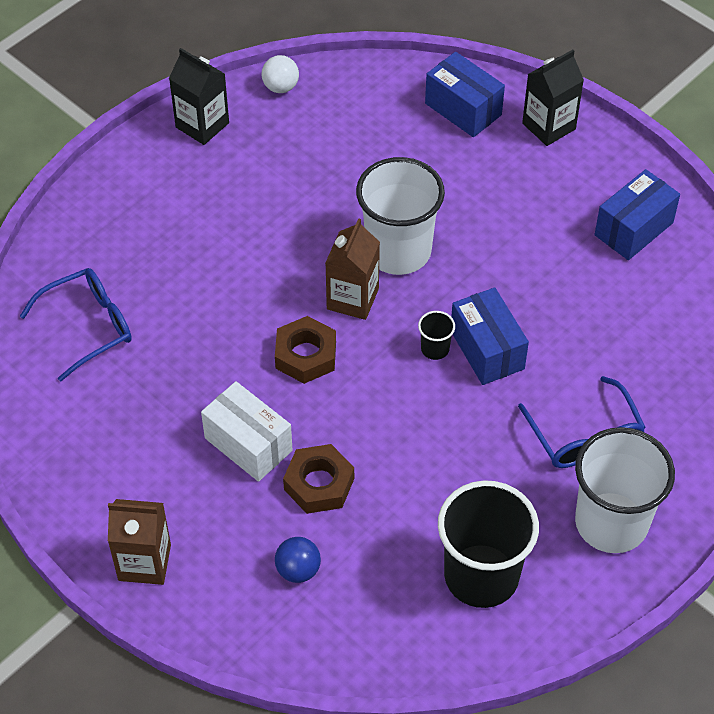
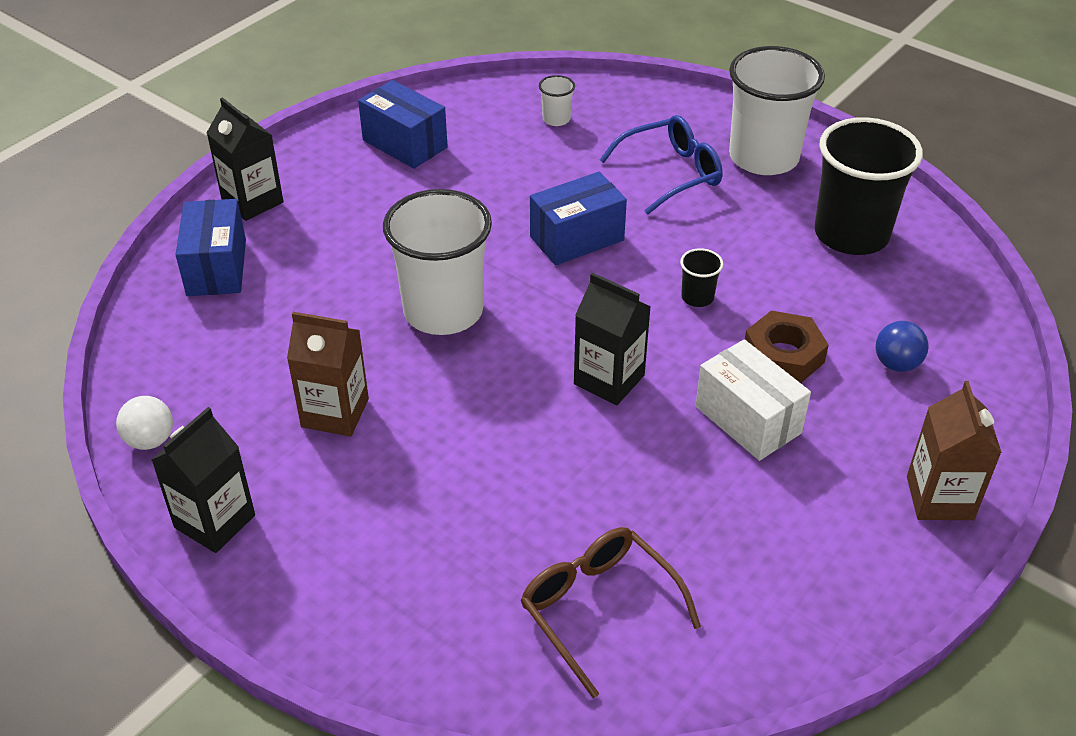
camera: 95 degrees left, 10 degrees down
blue glasses [20,268,132,382] -> brown glasses [520,527,701,698]
white box [201,381,293,482] -> white box turned 75 degrees counterclockwise [695,339,811,461]
brown nut [275,316,336,384] -> black carton [574,273,651,405]
brown carton [326,218,380,320] -> brown carton moved to [287,312,369,436]
black cup [418,311,455,360] -> black cup moved to [680,248,723,307]
blue box [425,52,505,137] -> blue box turned 45 degrees counterclockwise [176,199,246,296]
none -> white cup [539,75,575,126]

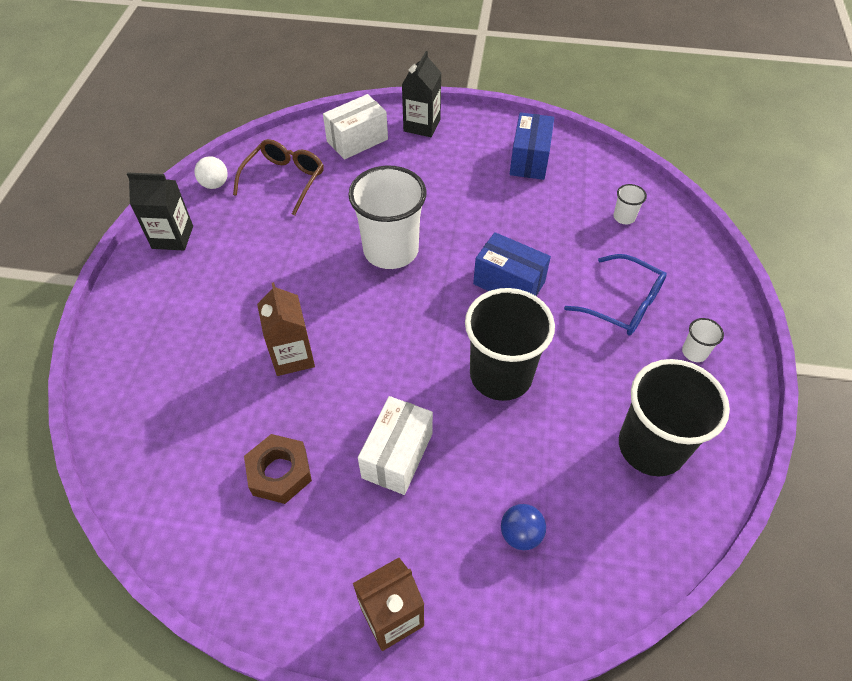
camera: 60 degrees right, 10 degrees up
blue box [176,199,246,296] -> white box [323,94,388,160]
brown carton [287,312,369,436] -> brown carton moved to [257,282,315,376]
brown glasses [520,527,701,698] -> brown glasses moved to [233,139,324,215]
black carton [574,273,651,405] -> none
black cup [680,248,723,307] -> black cup [465,288,555,401], size x2.41
white cup [729,46,825,175] -> white cup [682,318,724,362], size x0.41
brown nut [745,311,829,383] -> brown nut moved to [244,434,312,504]

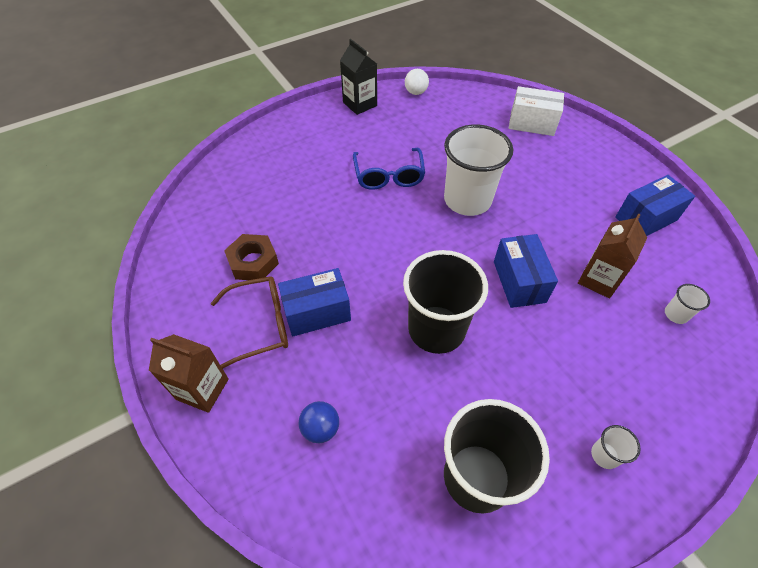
camera: 50 degrees right, 0 degrees up
brown glasses [233,139,324,215] -> brown glasses moved to [211,276,288,369]
brown carton [257,282,315,376] -> brown carton moved to [578,213,647,298]
white box [358,396,433,495] -> blue box [278,268,351,336]
black carton [402,51,441,137] -> none
blue glasses [564,254,667,336] -> blue glasses moved to [353,148,425,190]

